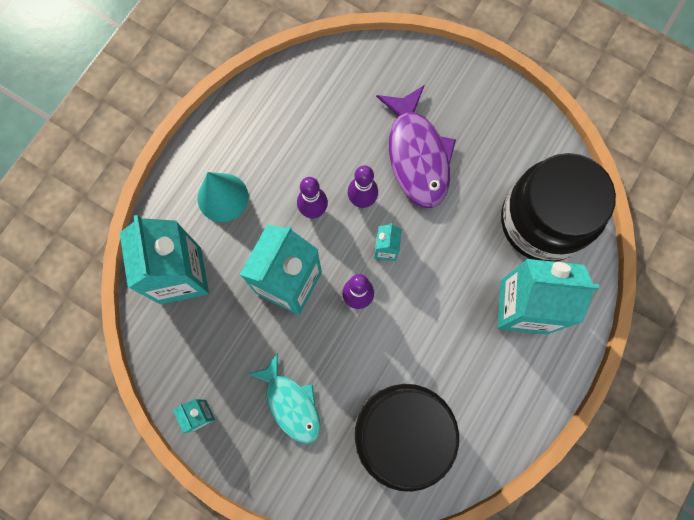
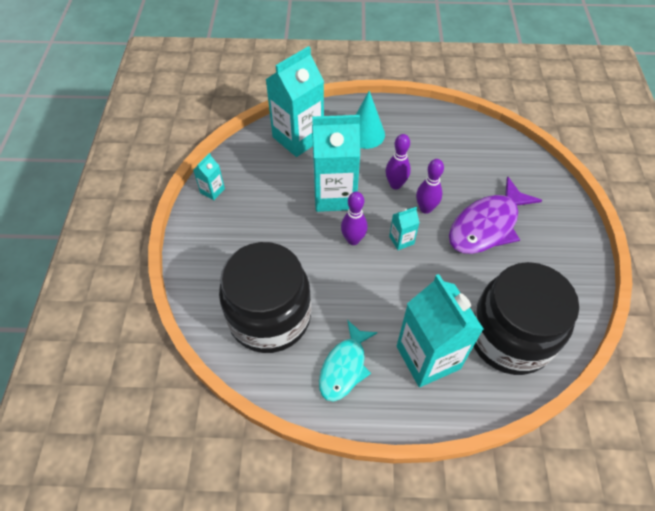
camera: 60 degrees right, 20 degrees down
turquoise fish [248,353,320,444] -> turquoise fish moved to [319,320,378,402]

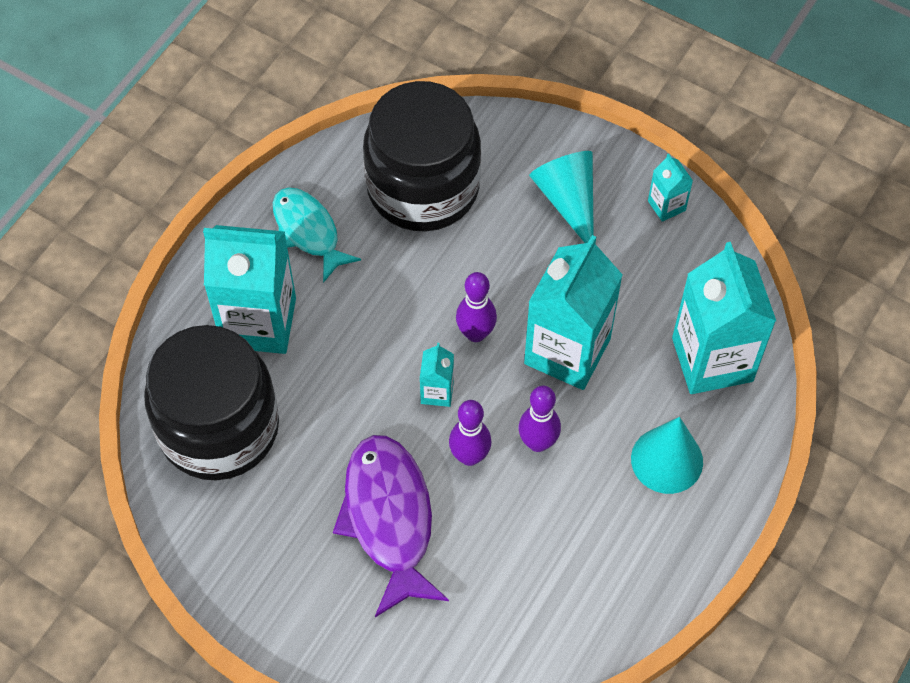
camera: 120 degrees right, 5 degrees up
none -> turquoise cone [529,151,594,243]

